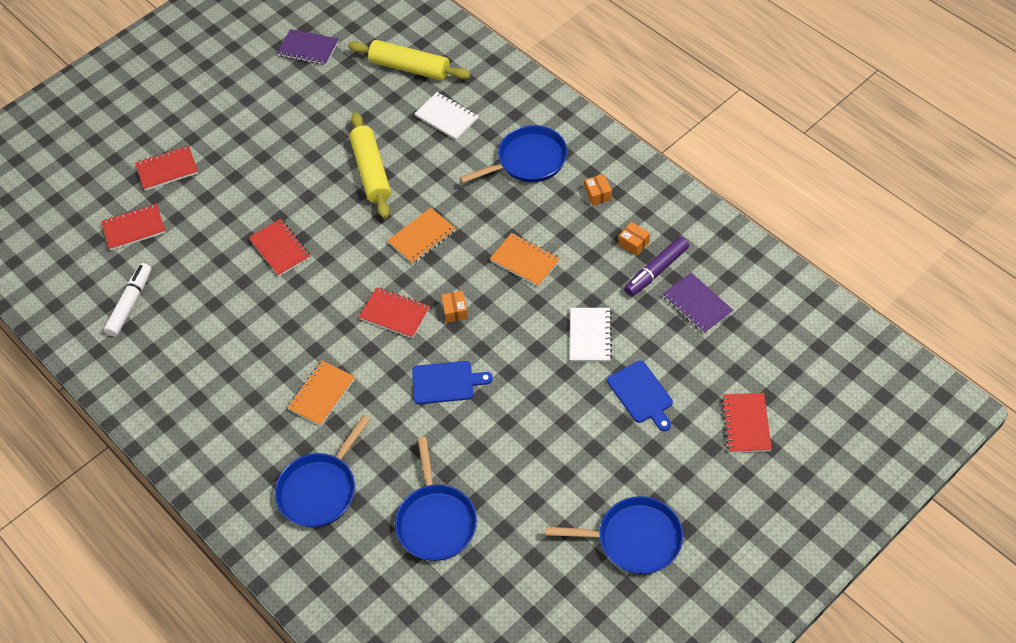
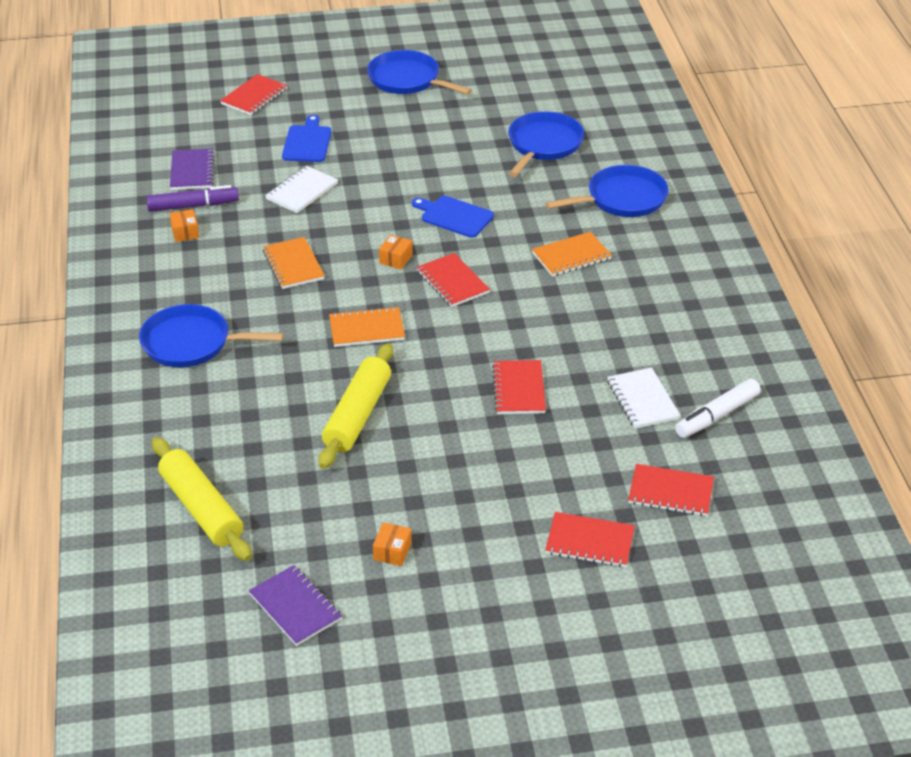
camera: 150 degrees left, 15 degrees down
white notebook [414,92,479,140] -> white notebook moved to [607,367,681,429]
orange box [585,174,612,206] -> orange box moved to [373,522,412,566]

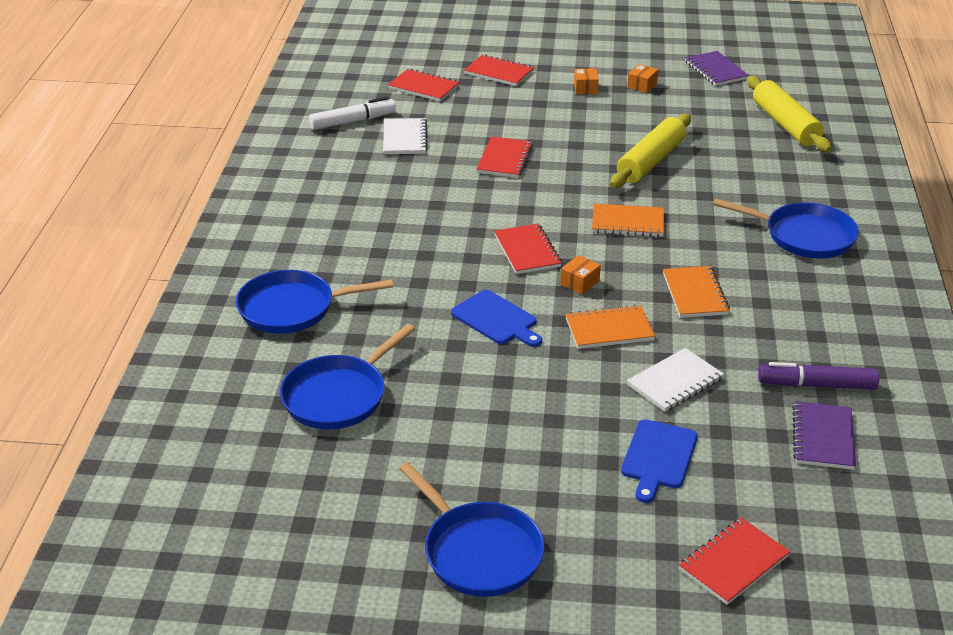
camera: 165 degrees left, 5 degrees down
orange box [169,209,199,242] -> orange box moved to [574,68,599,94]
orange notebook [532,232,612,277] -> orange notebook moved to [565,305,655,349]

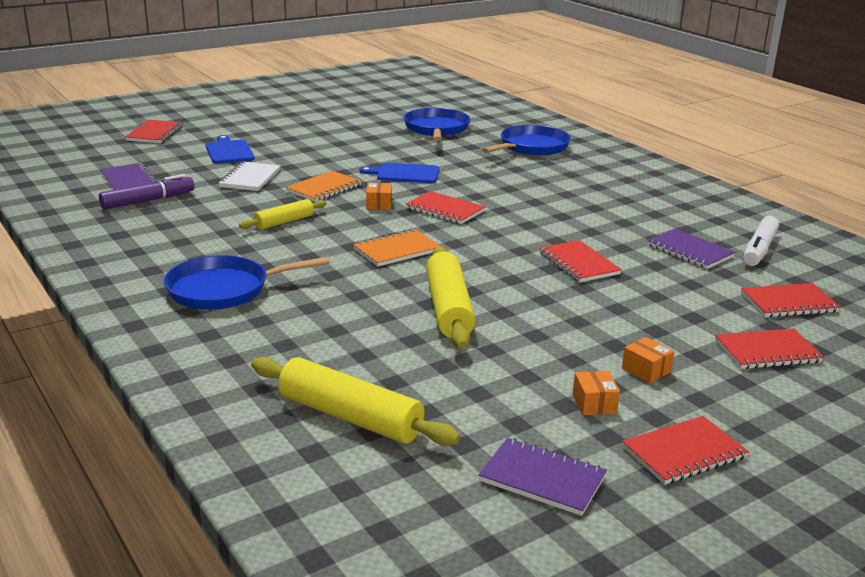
camera: 140 degrees right, 10 degrees down
white notebook [383,118,428,154] -> purple notebook [647,229,736,269]
blue pan [399,462,545,597] -> none
orange notebook [663,266,730,318] -> yellow rolling pin [239,199,327,230]
none -> red notebook [622,416,749,485]

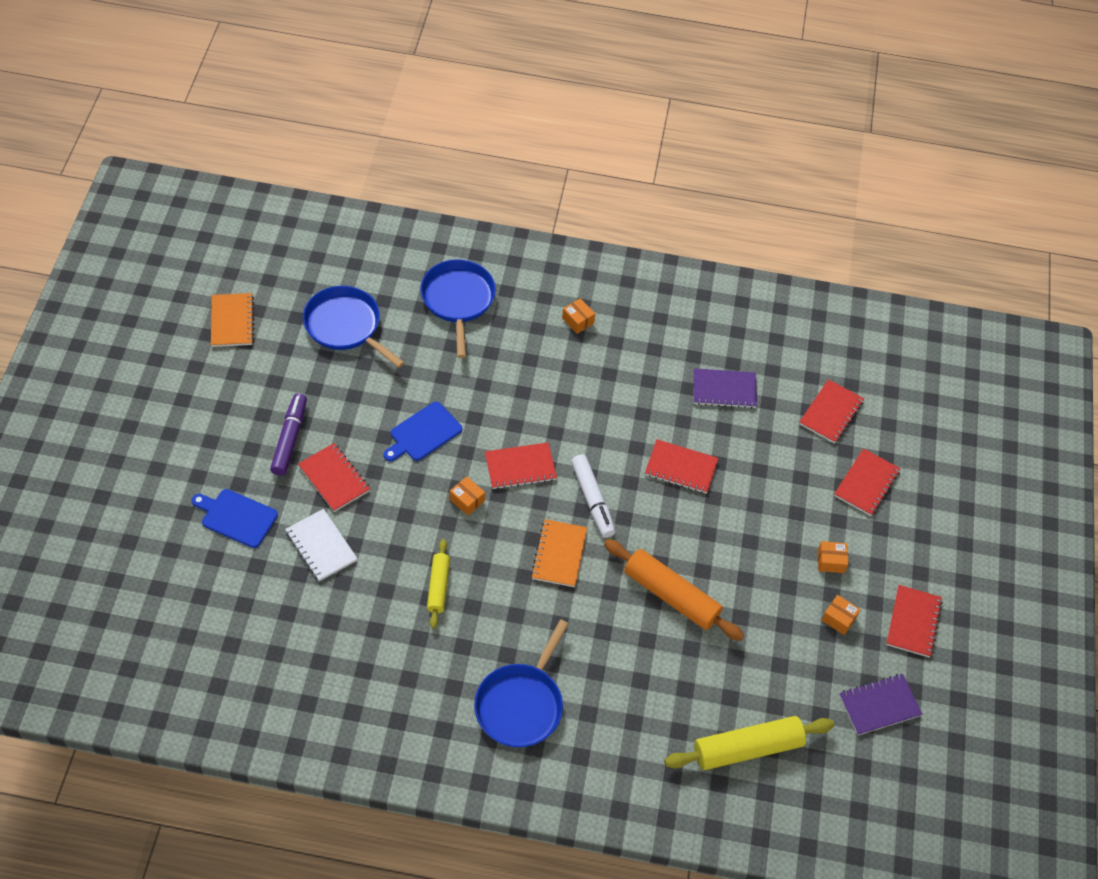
camera: 50 degrees left, 30 degrees up
purple marker [99,174,194,210] -> purple marker moved to [270,393,307,476]
purple notebook [100,163,158,190] -> none
red notebook [125,120,183,143] -> red notebook moved to [298,443,370,512]
orange notebook [286,171,361,202] -> orange notebook moved to [211,293,254,347]
yellow rolling pin [426,246,476,349] -> orange rolling pin [604,539,744,641]
white marker [744,216,779,266] -> white marker moved to [571,454,616,538]
none -> orange box [562,298,595,334]

